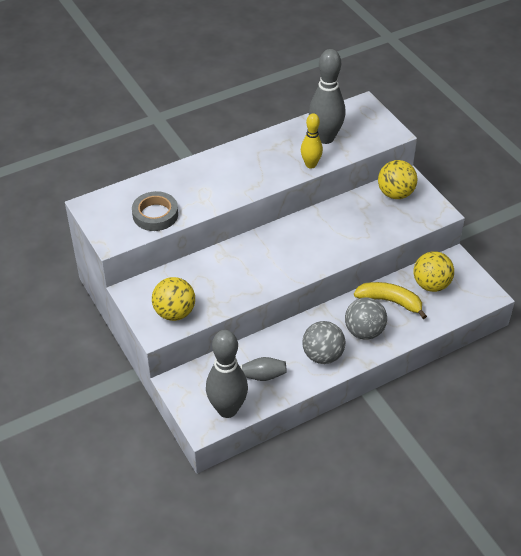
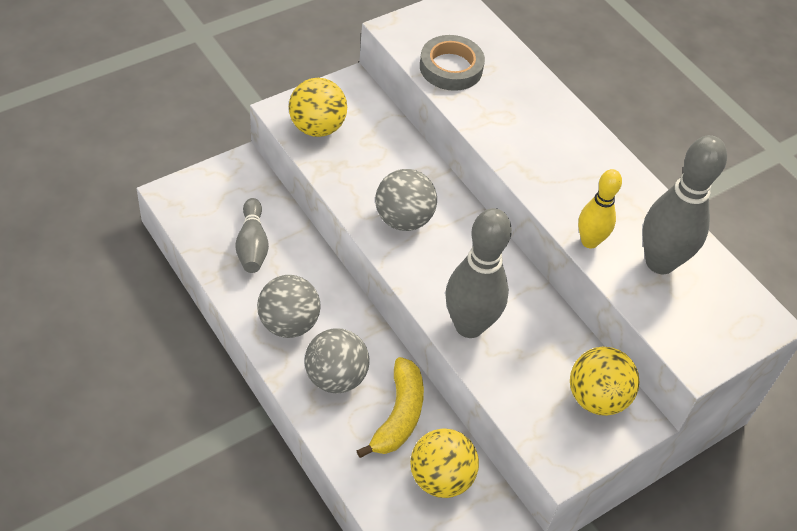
camera: 80 degrees right, 5 degrees up
grey bowling pin [206,330,248,418] -> grey bowling pin moved to [445,208,512,338]
none -> grey ball [375,169,437,231]

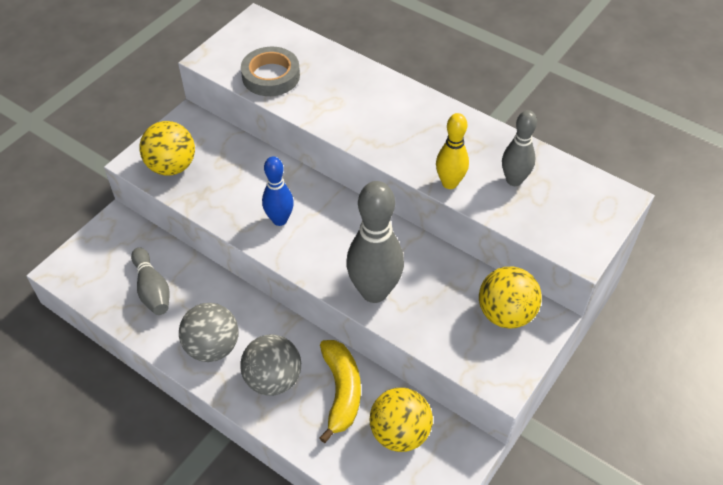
camera: 15 degrees left, 0 degrees up
grey ball [375,169,437,231] -> blue bowling pin [262,156,294,226]
grey bowling pin [642,135,727,274] -> grey bowling pin [502,110,537,186], size x0.59

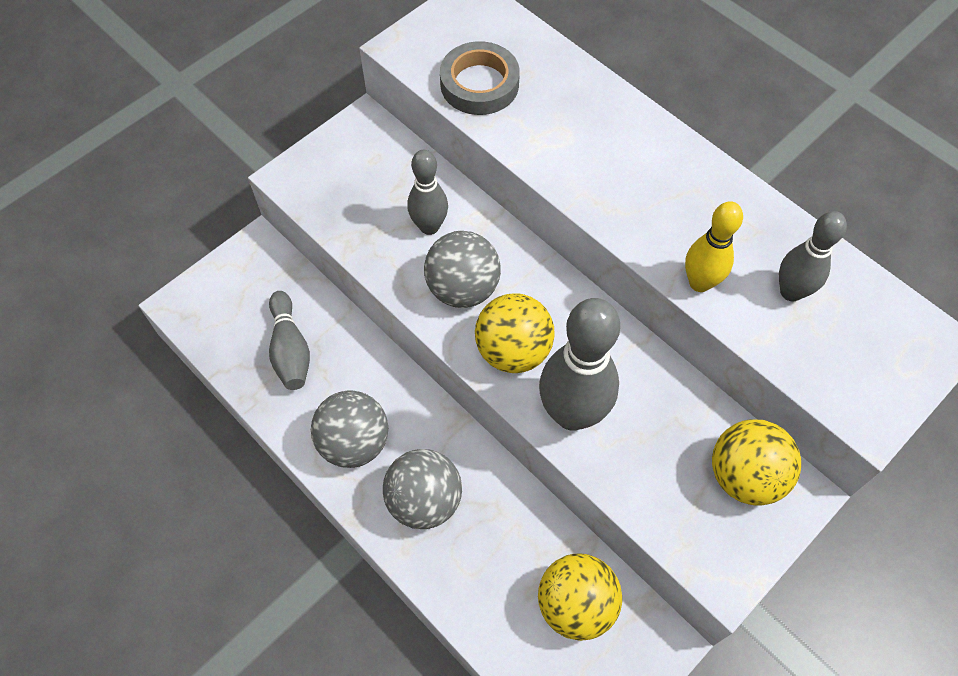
camera: 10 degrees right, 10 degrees up
yellow ball [140,121,195,176] -> yellow ball moved to [475,293,555,373]
blue bowling pin [262,156,294,226] -> grey ball [424,231,501,308]
yellow banana [319,340,361,443] -> none
none -> grey bowling pin [407,150,448,235]

